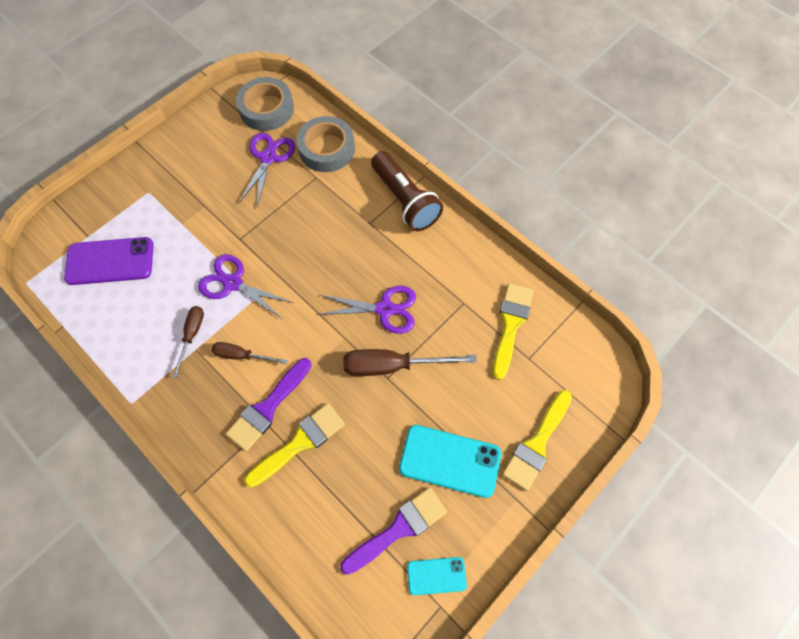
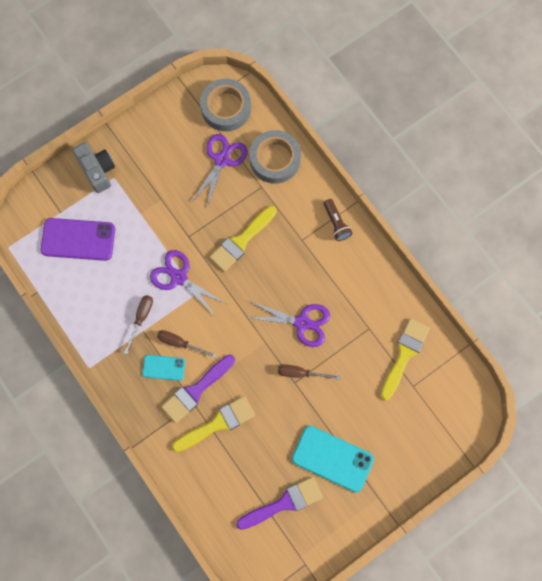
camera: 10 degrees right, 10 degrees up
brown screwdriver [343,349,477,376] -> brown screwdriver [278,364,341,380], size x0.59
brown flashlight [371,151,443,231] -> brown flashlight [324,199,353,241], size x0.53
turquoise phone [407,557,467,595] -> turquoise phone moved to [142,355,185,381]
yellow brush [502,390,572,491] -> yellow brush moved to [210,206,277,272]
none -> grey camera [73,142,115,193]

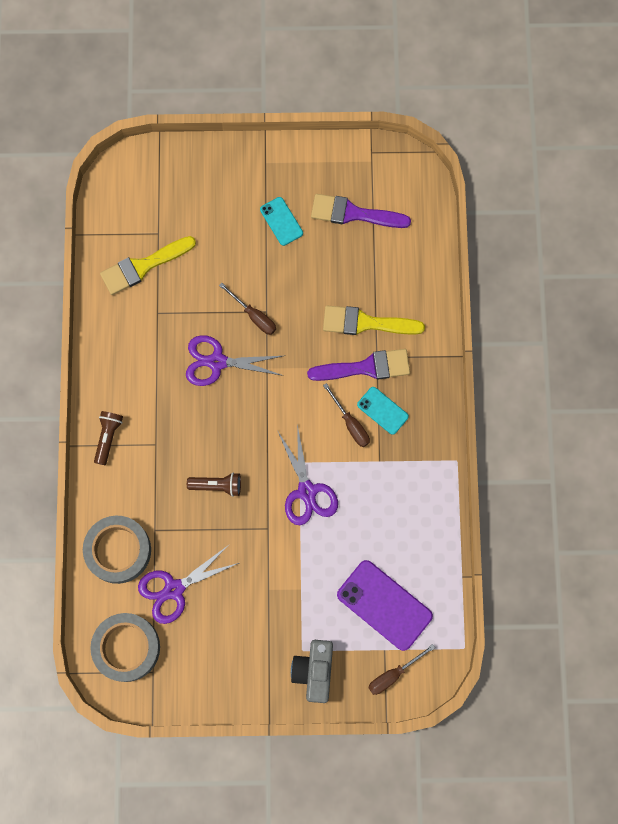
camera: 145 degrees left, 0 degrees up
brown screwdriver [124,295,153,354] -> brown screwdriver moved to [368,644,435,695]
yellow brush [210,206,277,272] -> brown flashlight [187,473,241,497]
purple scissors [248,301,330,347] -> purple scissors turned 45 degrees counterclockwise [186,335,284,386]
turquoise phone [292,426,374,492] -> turquoise phone [260,197,303,246], size x0.56

